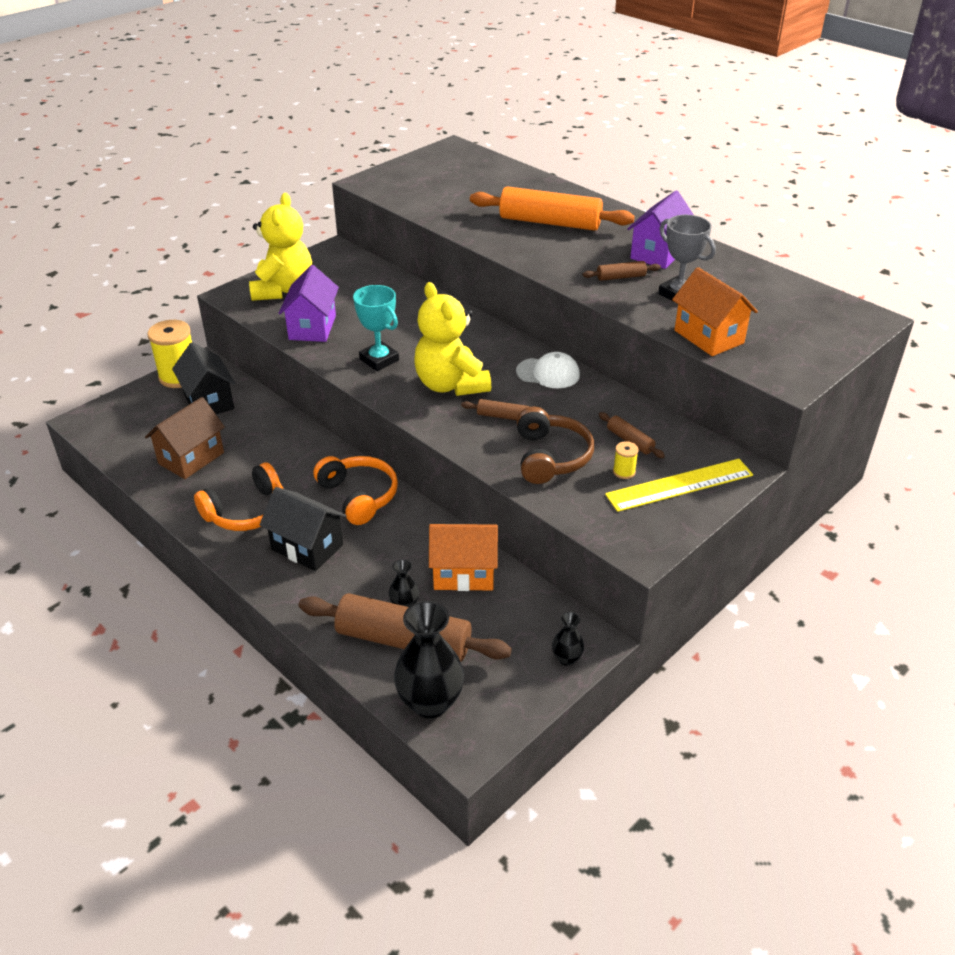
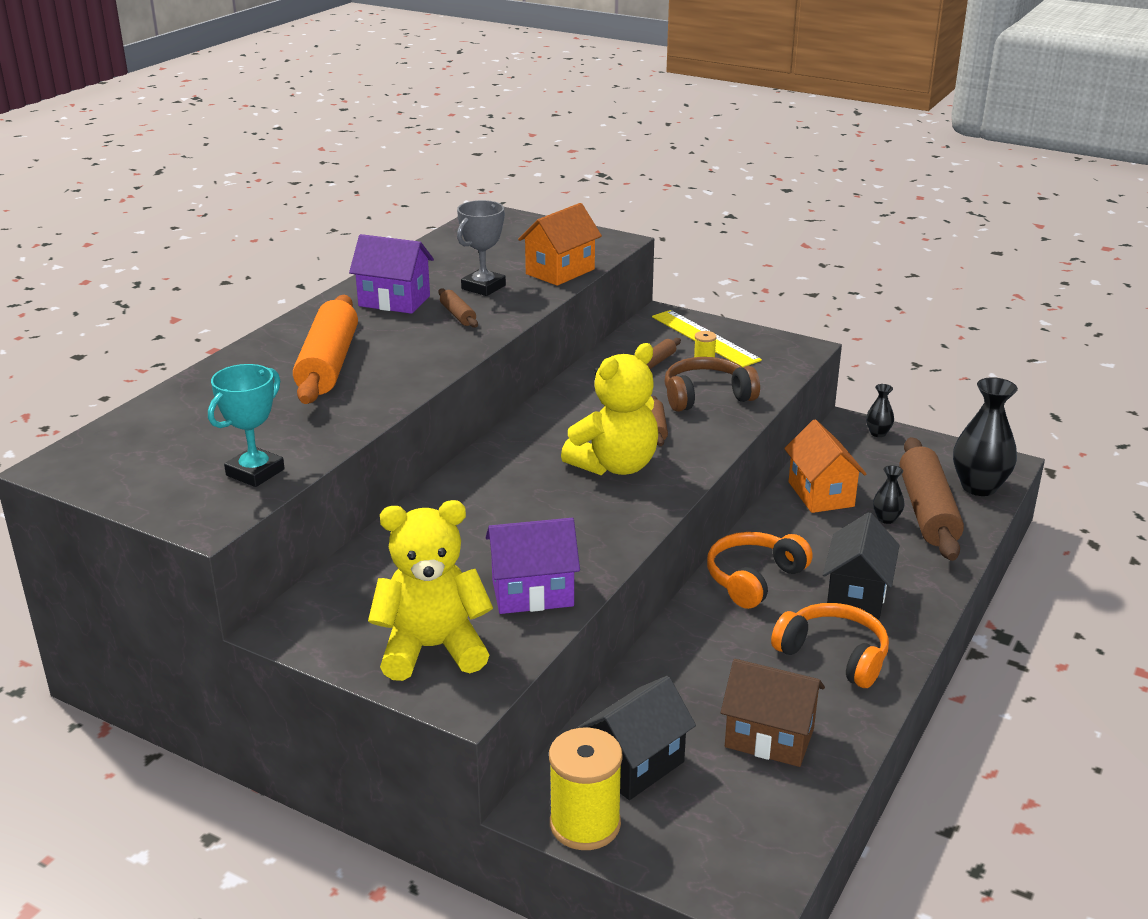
camera: 105 degrees left, 10 degrees down
turquoise trophy [353,285,399,371] -> turquoise trophy moved to [208,364,285,487]
white cap [516,352,580,388] -> none

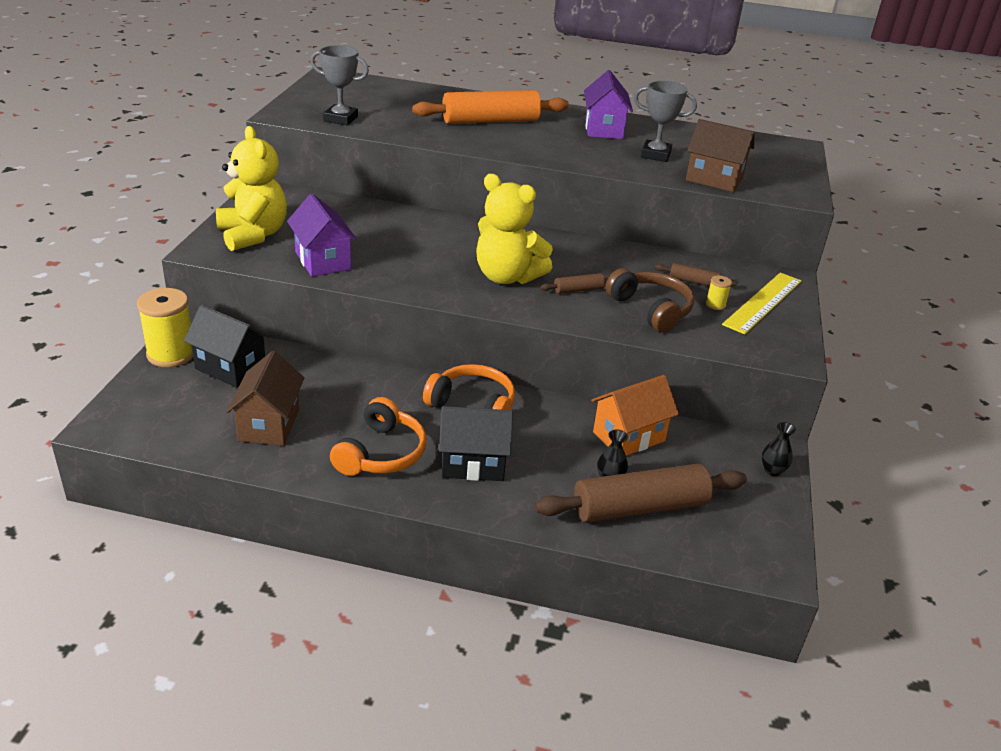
camera: 70 degrees right, 5 degrees up
turquoise trophy [208,364,285,487] -> grey trophy [310,45,369,125]
brown rolling pin [438,289,478,328] -> none
orange house [518,203,602,286] -> brown house [686,119,755,192]
black vase [953,377,1018,496] -> none

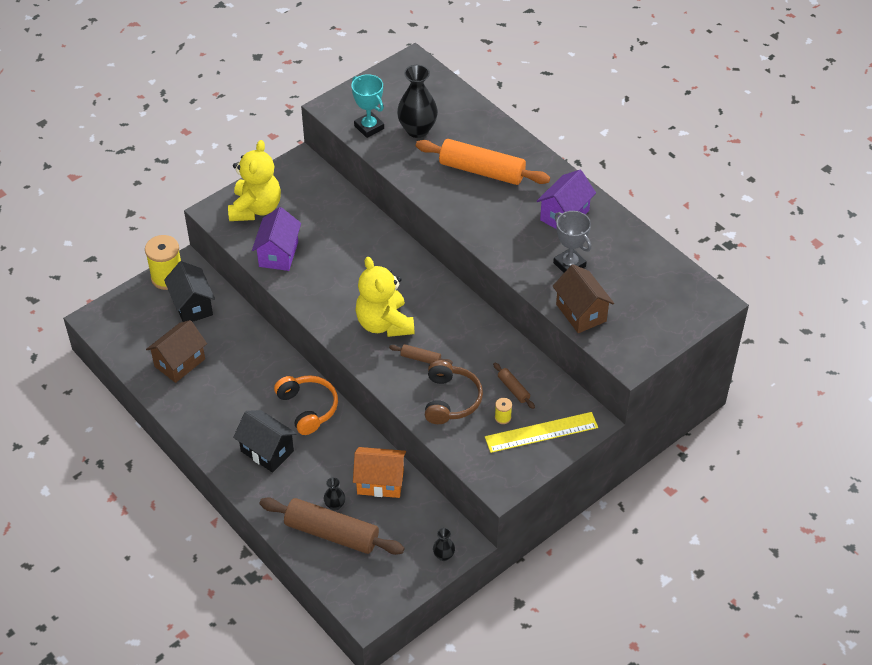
camera: 40 degrees right, 15 degrees up
grey trophy [310,45,369,125] -> turquoise trophy [352,74,384,138]
orange headphones [330,397,426,476] -> none
none -> black vase [397,65,438,138]

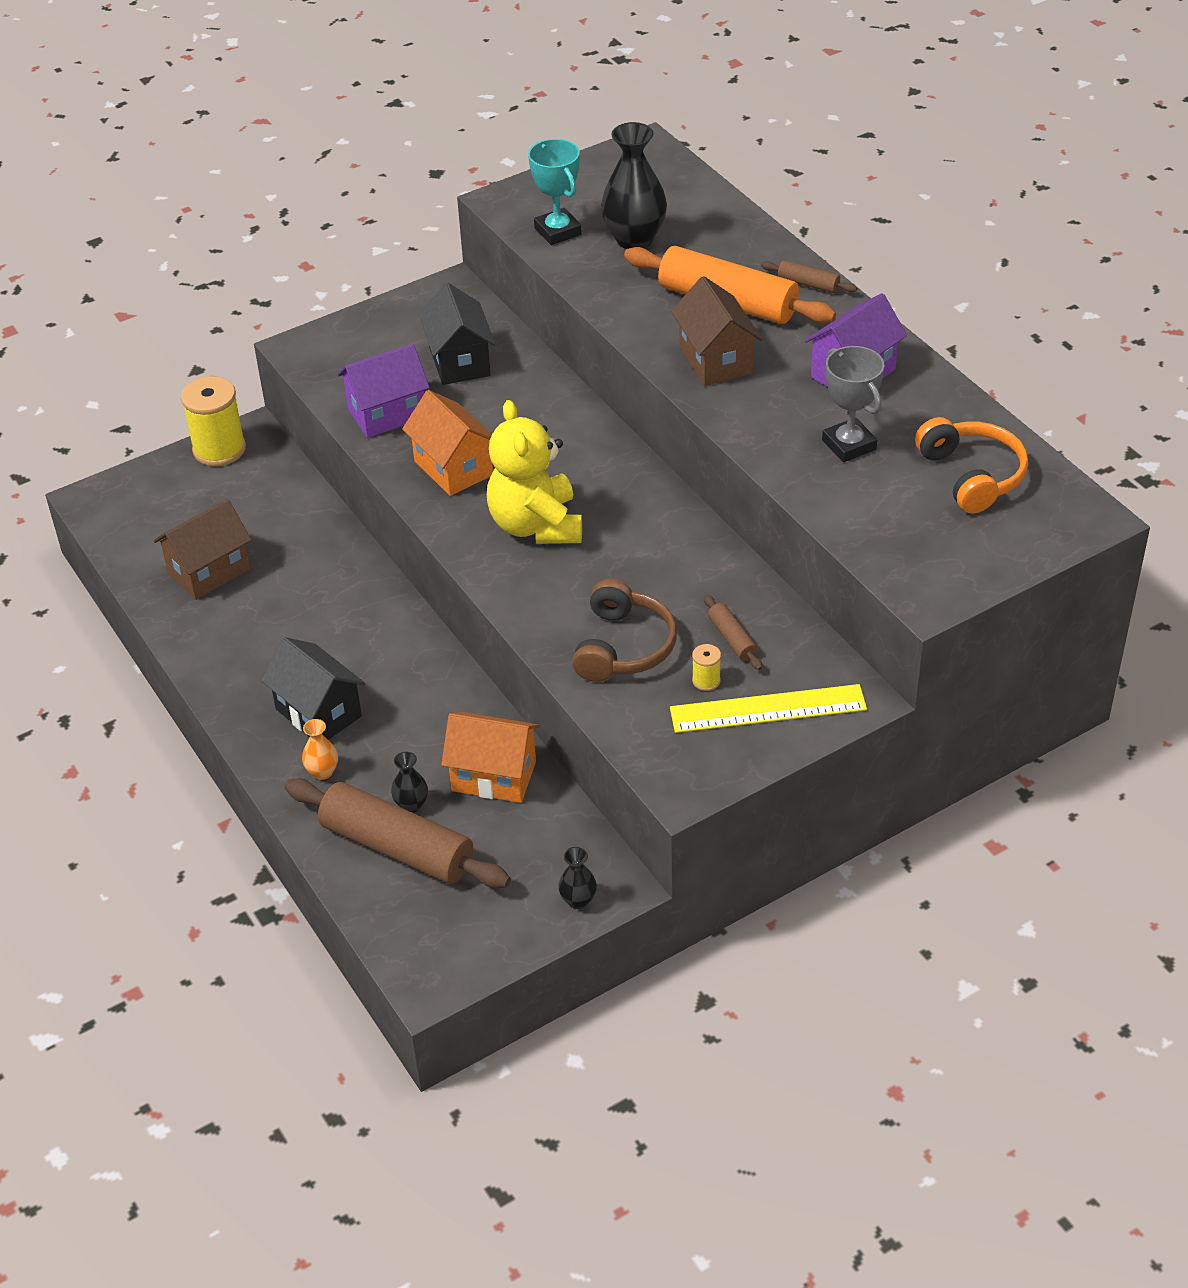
camera: 10 degrees right, 5 degrees down
black house [164,261,215,322] -> black house moved to [419,283,495,385]
yellow teddy bear [228,140,281,221] -> none
purple house [252,207,301,271] -> purple house turned 45 degrees clockwise [337,344,430,438]
orange headphones [274,375,338,435] -> orange headphones moved to [915,417,1028,513]
brown rolling pin [389,344,453,365] -> brown rolling pin moved to [761,260,857,293]
brown house [553,264,614,333] -> brown house moved to [671,276,762,386]
none -> orange vase [302,719,338,780]
none -> orange house [402,390,493,496]

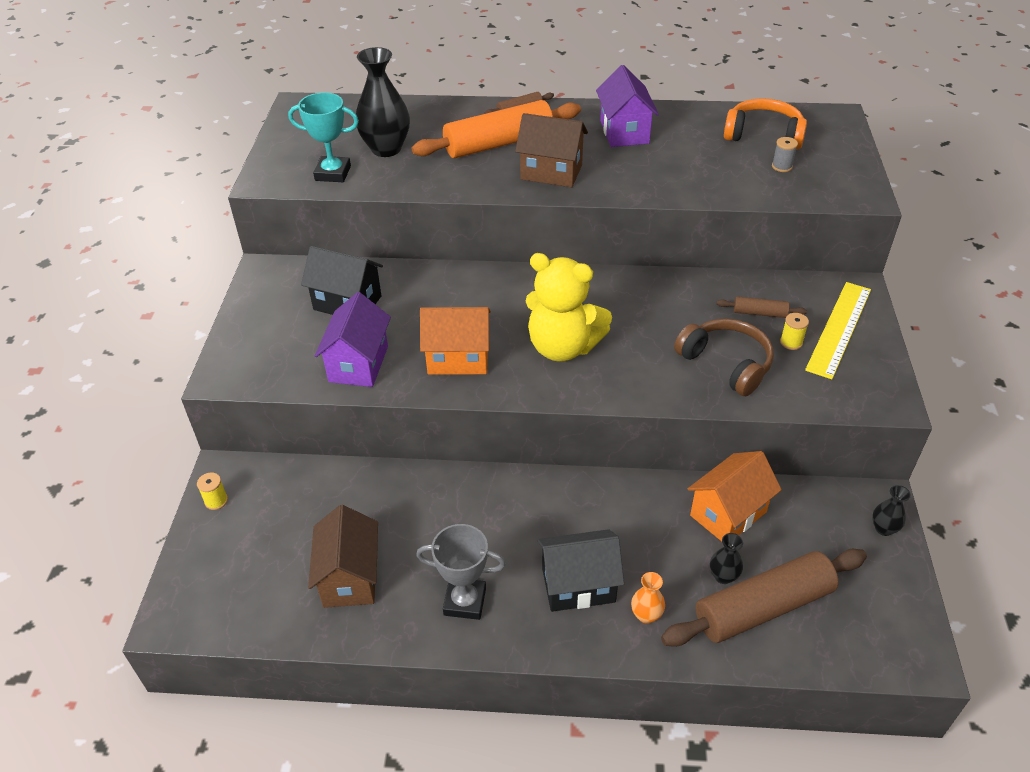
camera: 55 degrees left, 0 degrees up
yellow spool [181,376,246,466] -> yellow spool [197,473,228,510], size x0.45
grey trophy [822,346,884,462] -> grey trophy moved to [416,524,506,620]
none -> grey spool [772,137,798,172]

